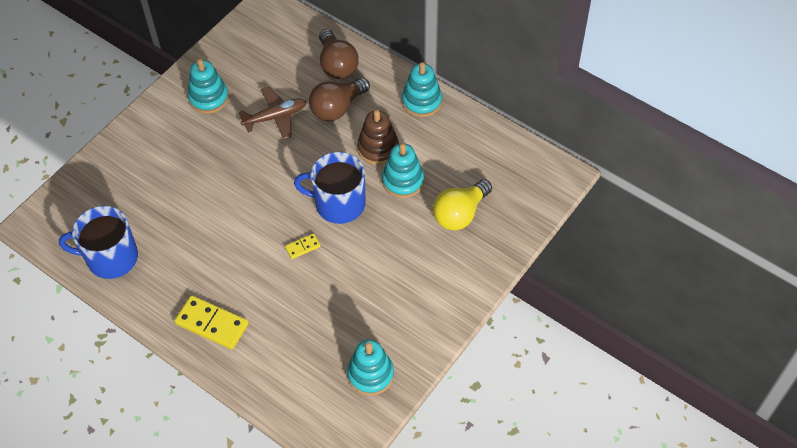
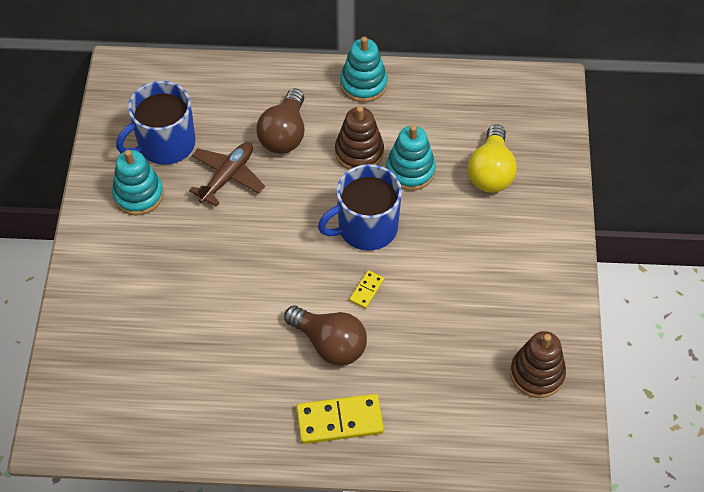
camera: 35 degrees left, 0 degrees up
blue mug [59,206,138,279] -> blue mug moved to [116,81,195,165]
brown light bulb [319,29,359,79] -> brown light bulb moved to [284,305,367,366]
turquoise stacking toy [347,340,394,396] -> brown stacking toy [510,331,566,398]

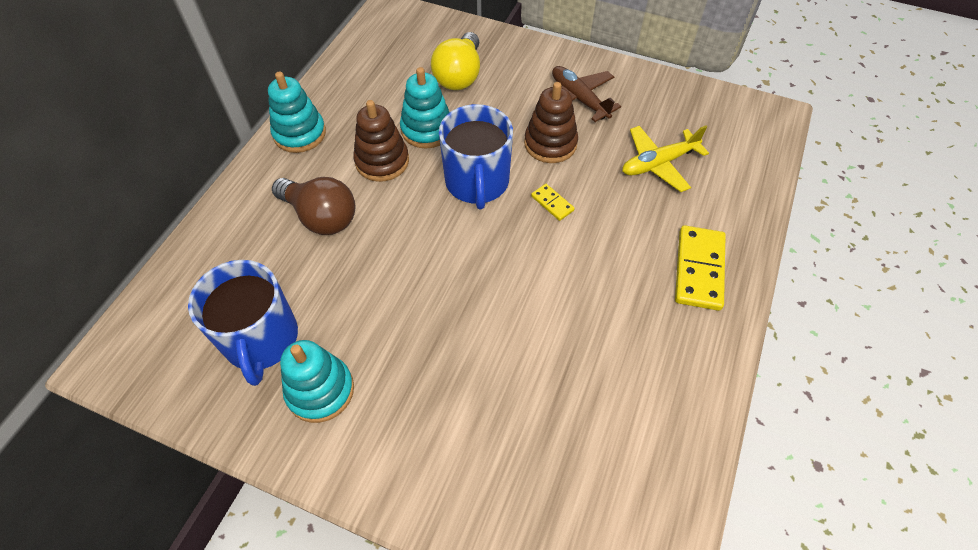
camera: 70 degrees left, 0 degrees up
brown plane [189,142,265,207] -> brown plane moved to [552,66,621,122]
brown light bulb [284,305,367,366] -> none
yellow light bulb [468,124,517,193] -> yellow light bulb turned 75 degrees clockwise [431,32,480,90]
brown stacking toy [510,331,566,398] -> brown stacking toy moved to [524,82,578,163]
none -> yellow plane [622,125,709,192]

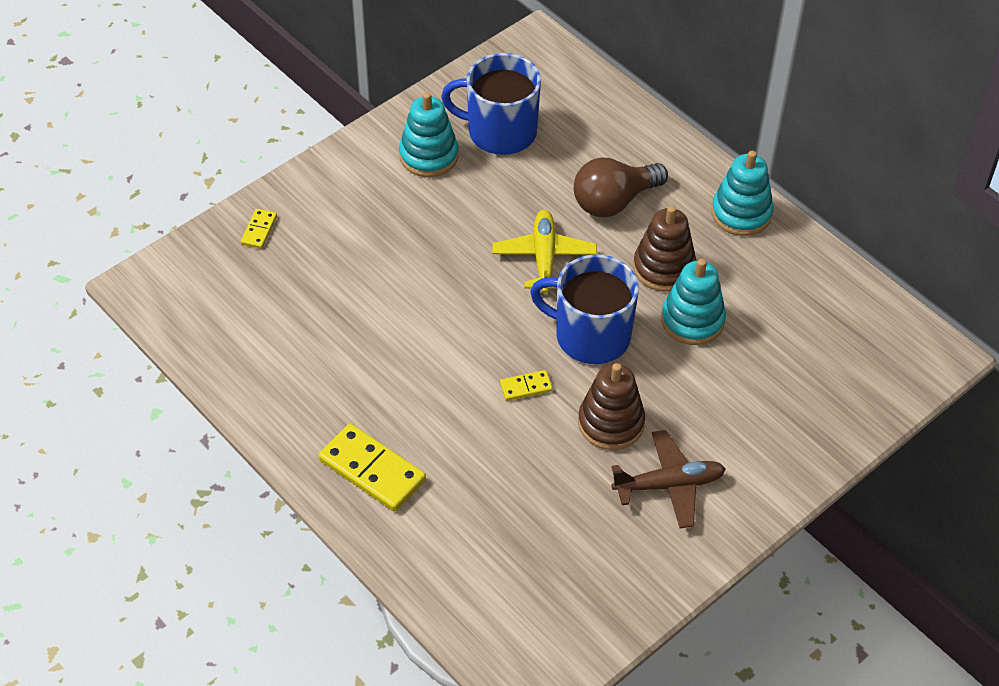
camera: 115 degrees right, 5 degrees down
yellow light bulb [431,32,480,90] -> none
yellow plane [622,125,709,192] -> yellow plane moved to [493,210,597,294]
none -> yellow domino [241,209,277,249]

